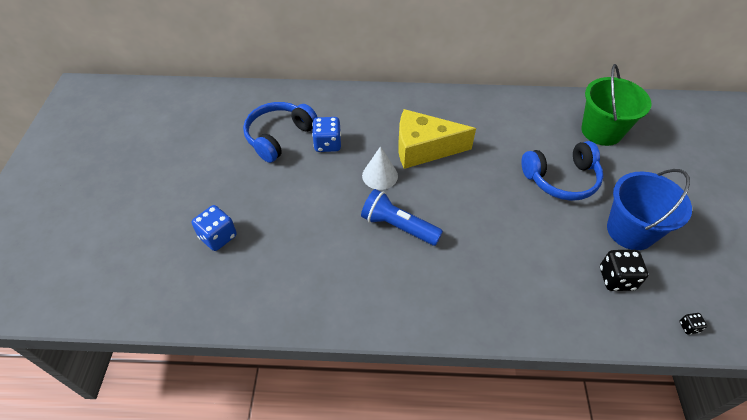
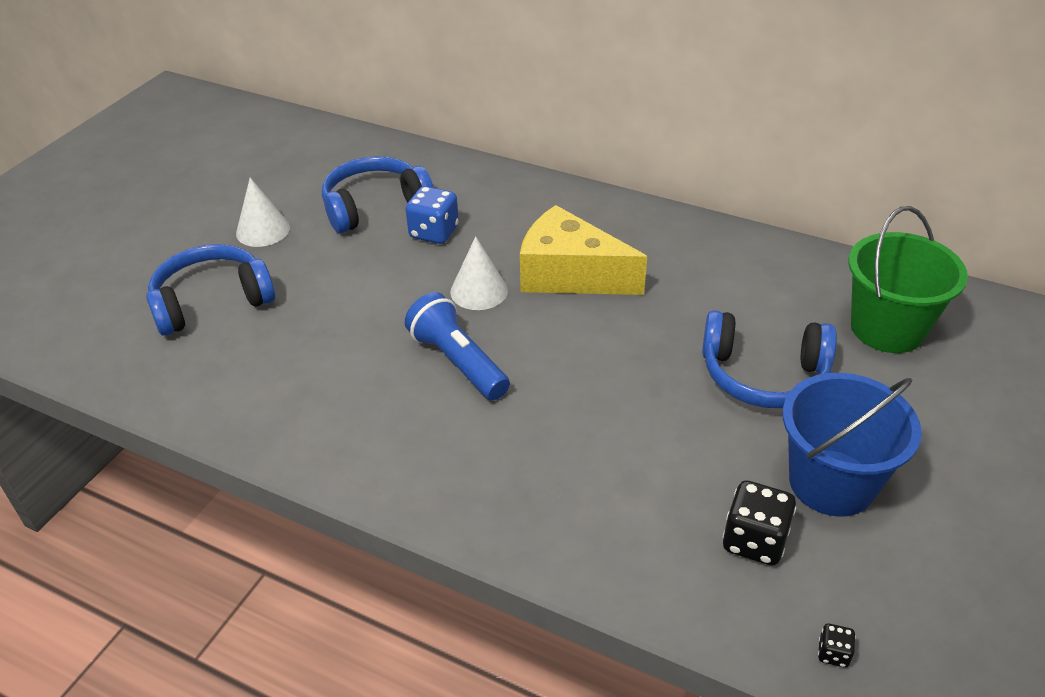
camera: 25 degrees right, 10 degrees down
blue dice [192,205,237,251] -> blue headphones [146,244,275,336]
none -> white cone [236,178,290,247]

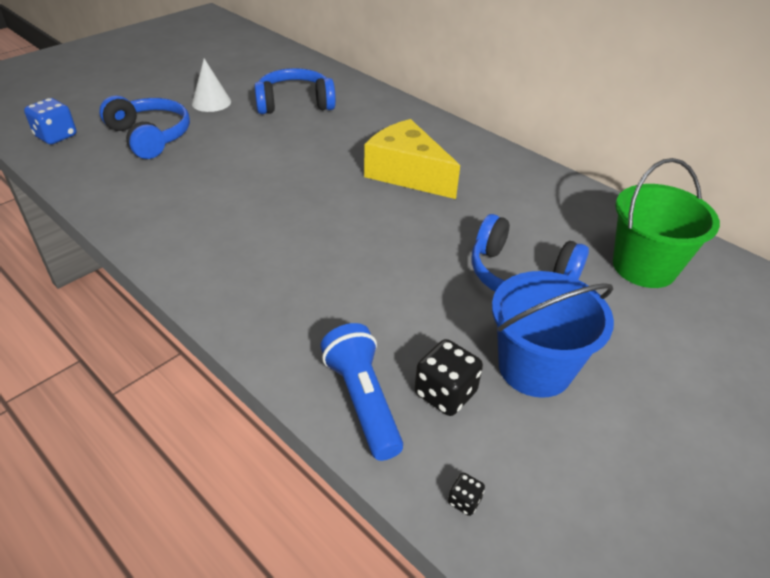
camera: 15 degrees right, 0 degrees up
blue headphones [146,244,275,336] -> blue headphones turned 60 degrees clockwise [99,95,190,159]
blue flashlight [405,292,510,400] -> blue flashlight moved to [320,323,403,461]
blue dice [406,186,459,244] -> blue dice moved to [24,98,76,144]
white cone [450,236,508,310] -> none

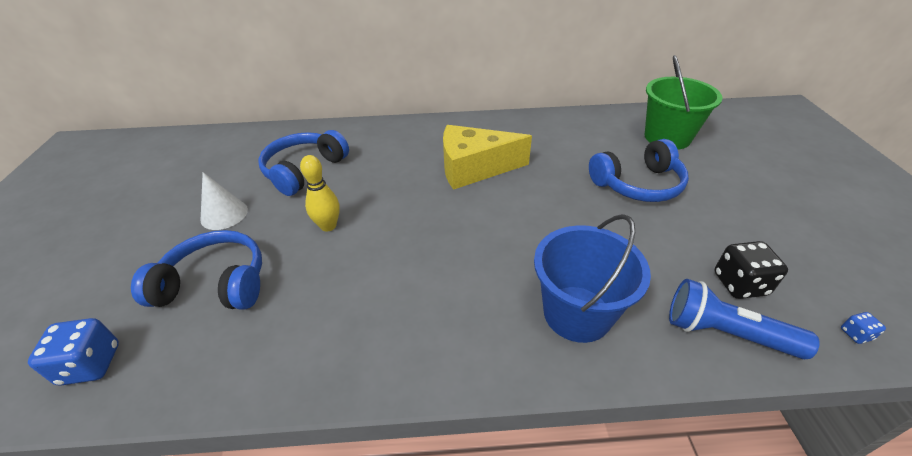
camera: 45 degrees left, 0 degrees up
black dice [448,472,485,516] -> blue dice [841,312,886,344]
blue bucket [492,271,614,398] -> blue bucket moved to [534,214,651,343]
none -> yellow bowling pin [300,155,340,231]

